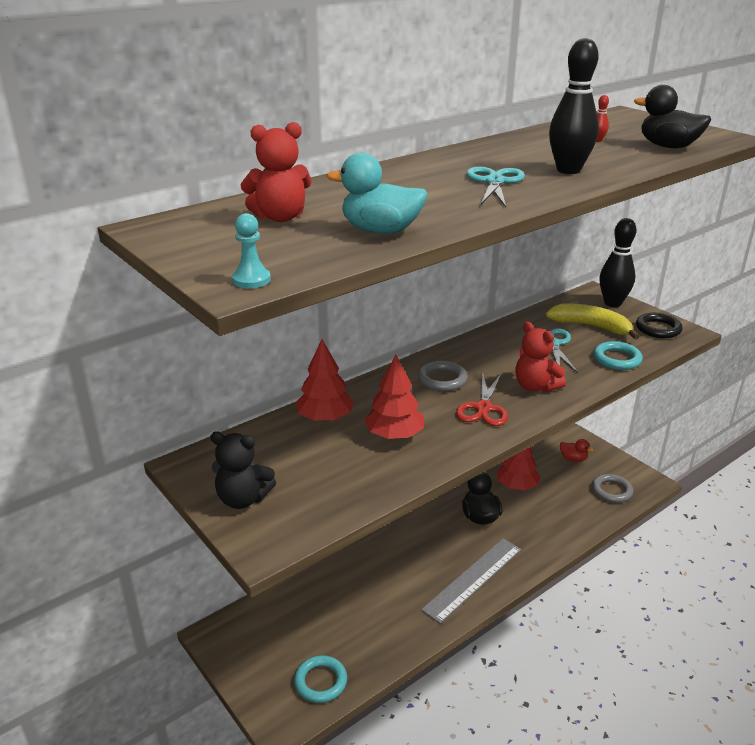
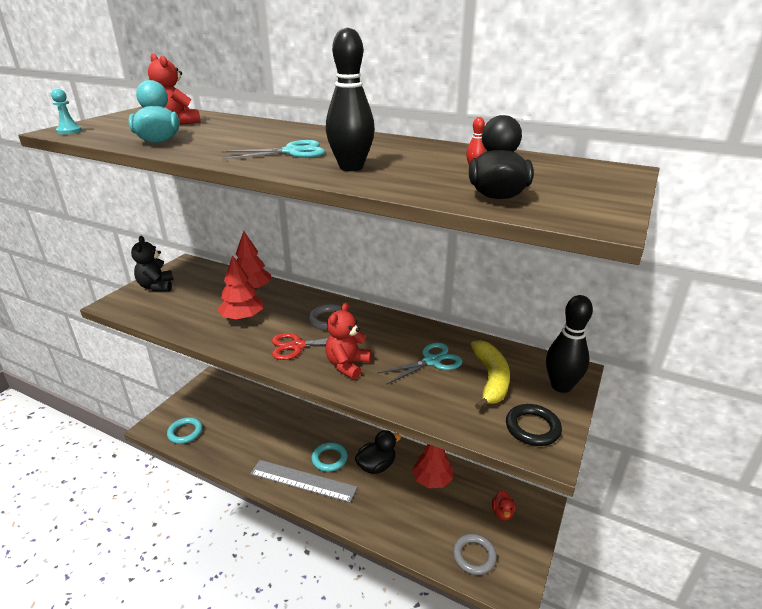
camera: 65 degrees right, 0 degrees up
turquoise ring [593,341,643,370] -> turquoise ring moved to [311,442,348,472]

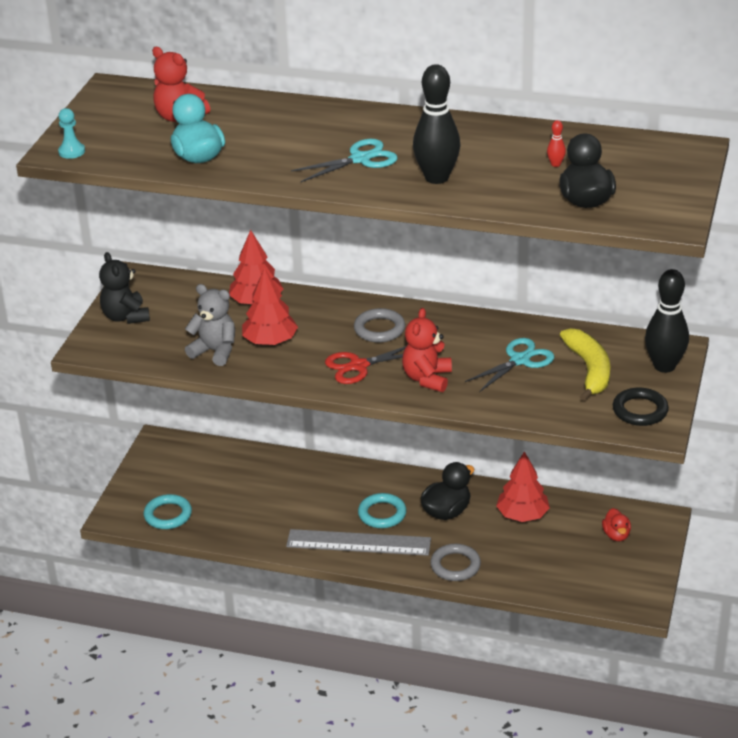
camera: 10 degrees left, 5 degrees up
grey ring [453,533,497,575] -> grey ring moved to [430,544,481,581]
none -> grey teddy bear [185,284,235,366]

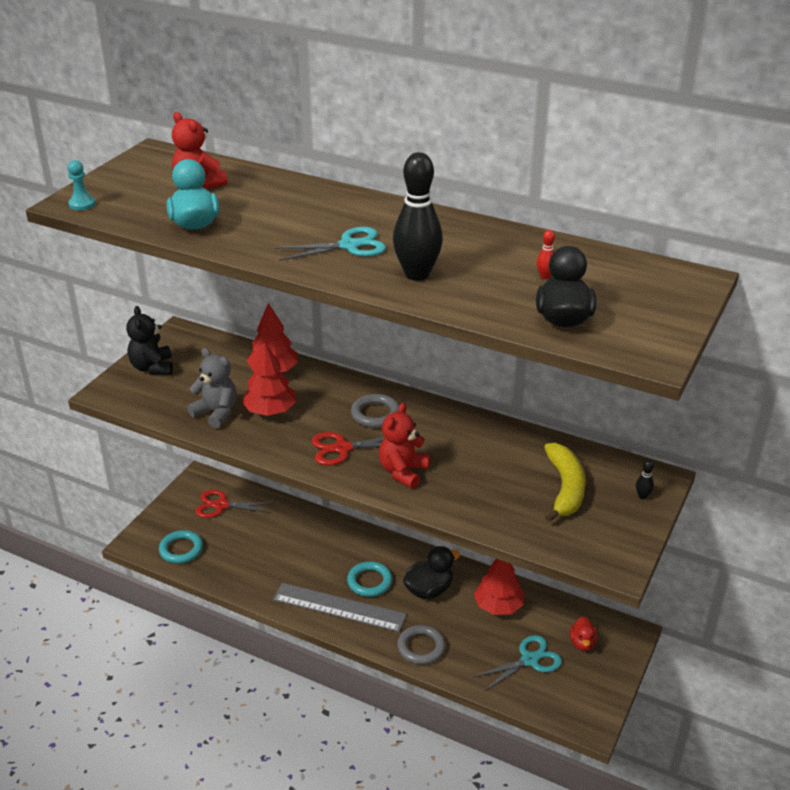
camera: 10 degrees right, 0 degrees up
turquoise scissors [465,338,554,392] -> turquoise scissors moved to [474,635,562,691]
black ring [613,388,669,426] -> none
black bowling pin [645,269,689,373] -> black bowling pin [636,460,654,499], size x0.40
none -> red scissors [195,490,275,518]

